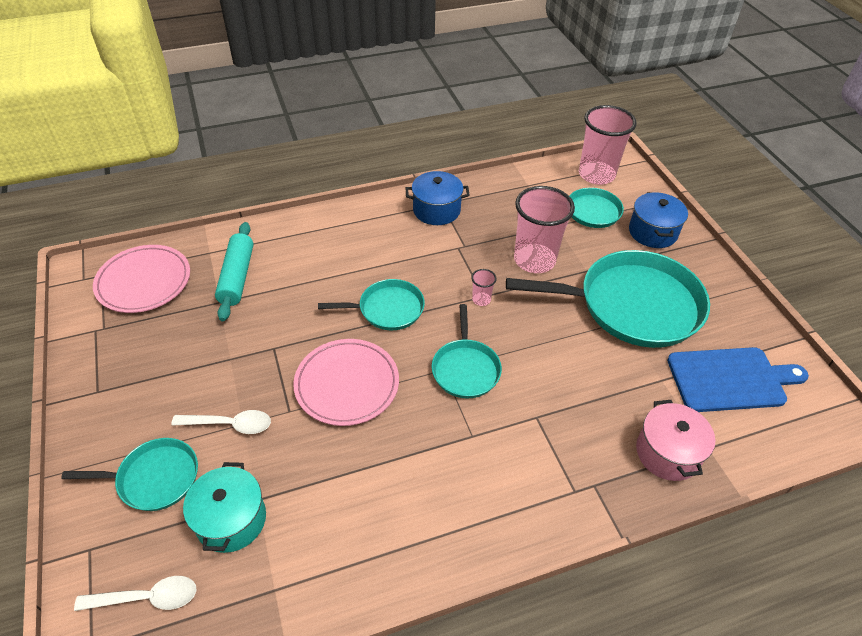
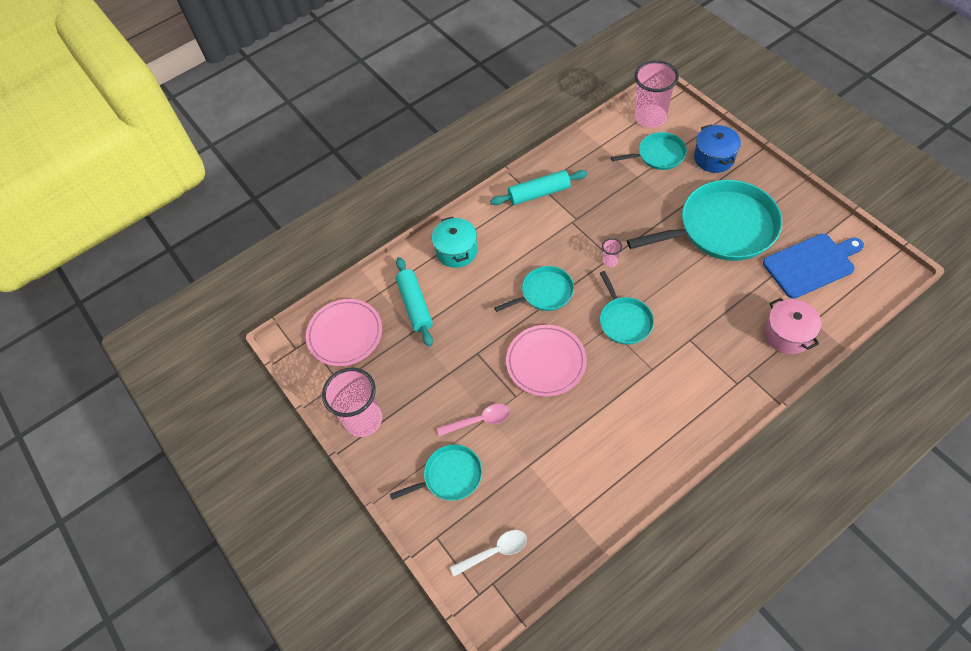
camera: 10 degrees left, 10 degrees up
white spoon [171,410,271,434] -> pink spoon [437,404,510,436]
turquoise pot [183,462,266,553] -> turquoise pot moved to [432,216,478,268]
blue pot [406,171,470,225] -> turquoise rolling pin [490,170,587,205]
pink cup [514,186,575,273] -> pink cup moved to [322,367,382,437]

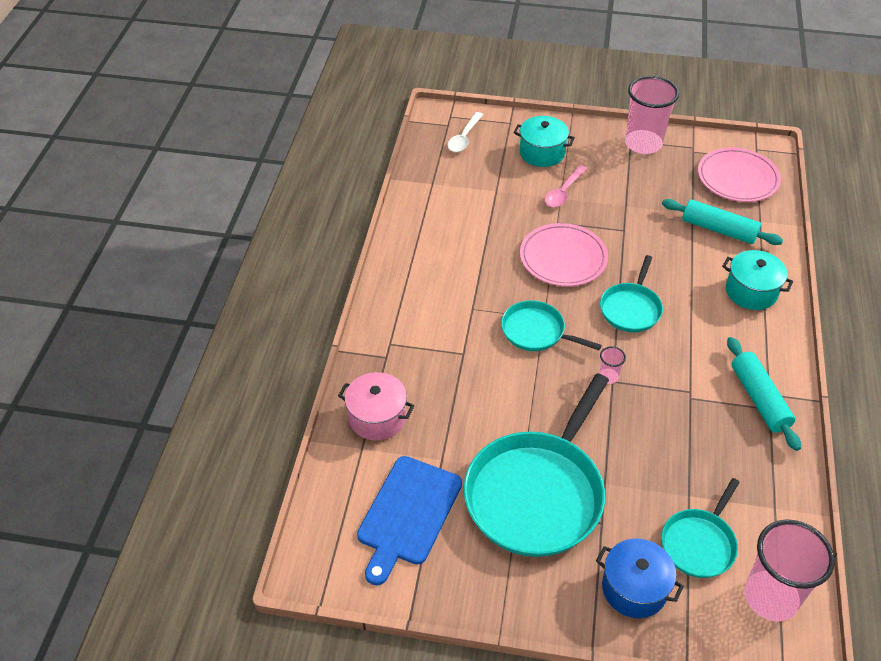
camera: 130 degrees right, 10 degrees down
turquoise pan [390,444,482,501] -> turquoise pot [513,116,575,167]
turquoise rolling pin [490,170,587,205] -> turquoise rolling pin turned 45 degrees counterclockwise [727,337,801,451]

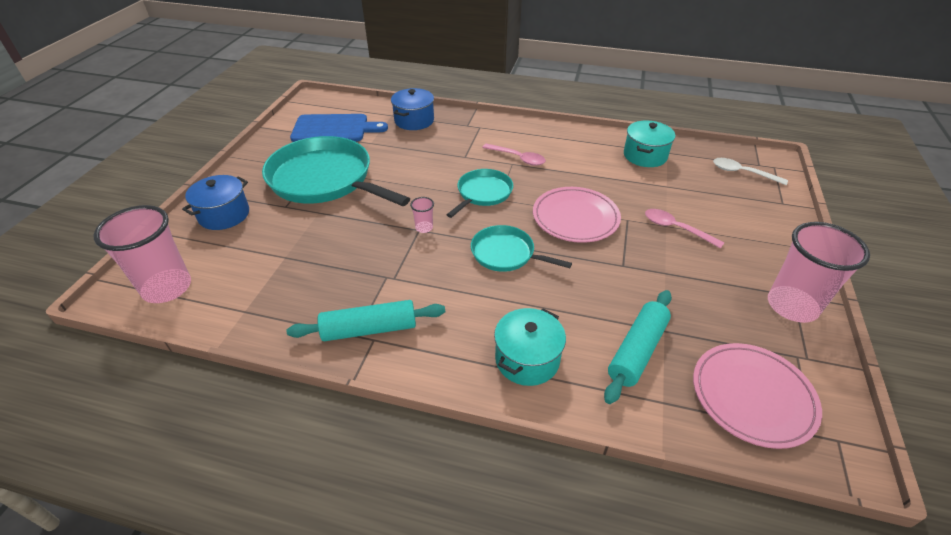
camera: 95 degrees right, 5 degrees down
pink pot [338,372,414,441] -> blue pot [391,88,434,130]
blue cutting board [357,456,462,585] -> blue cutting board turned 150 degrees clockwise [290,114,388,142]
turquoise pot [513,116,575,167] -> turquoise pot moved to [624,121,675,167]
turquoise pan [661,478,740,578] -> none
none -> pink spoon [482,144,546,166]

